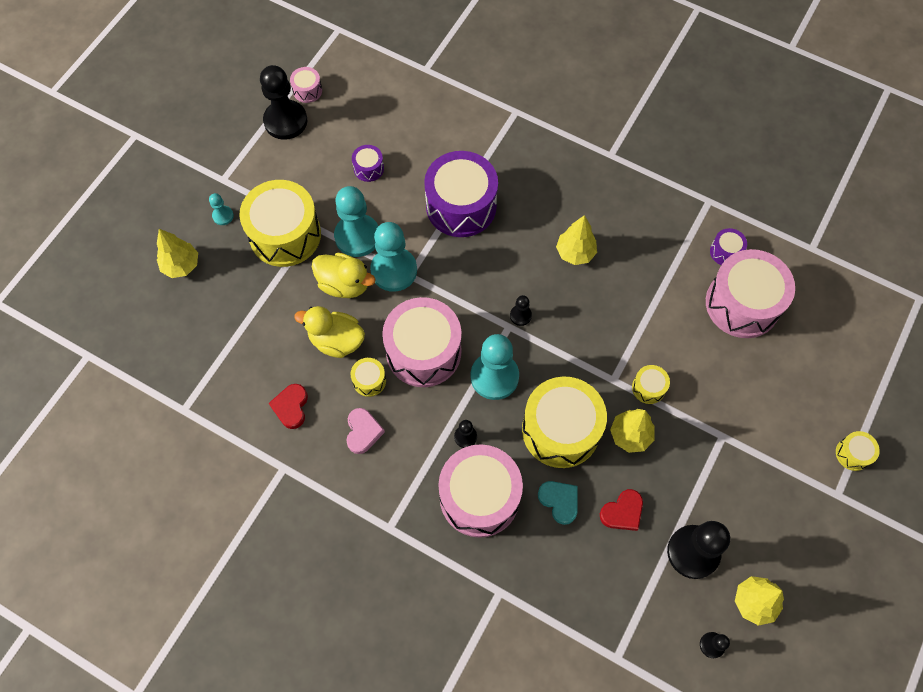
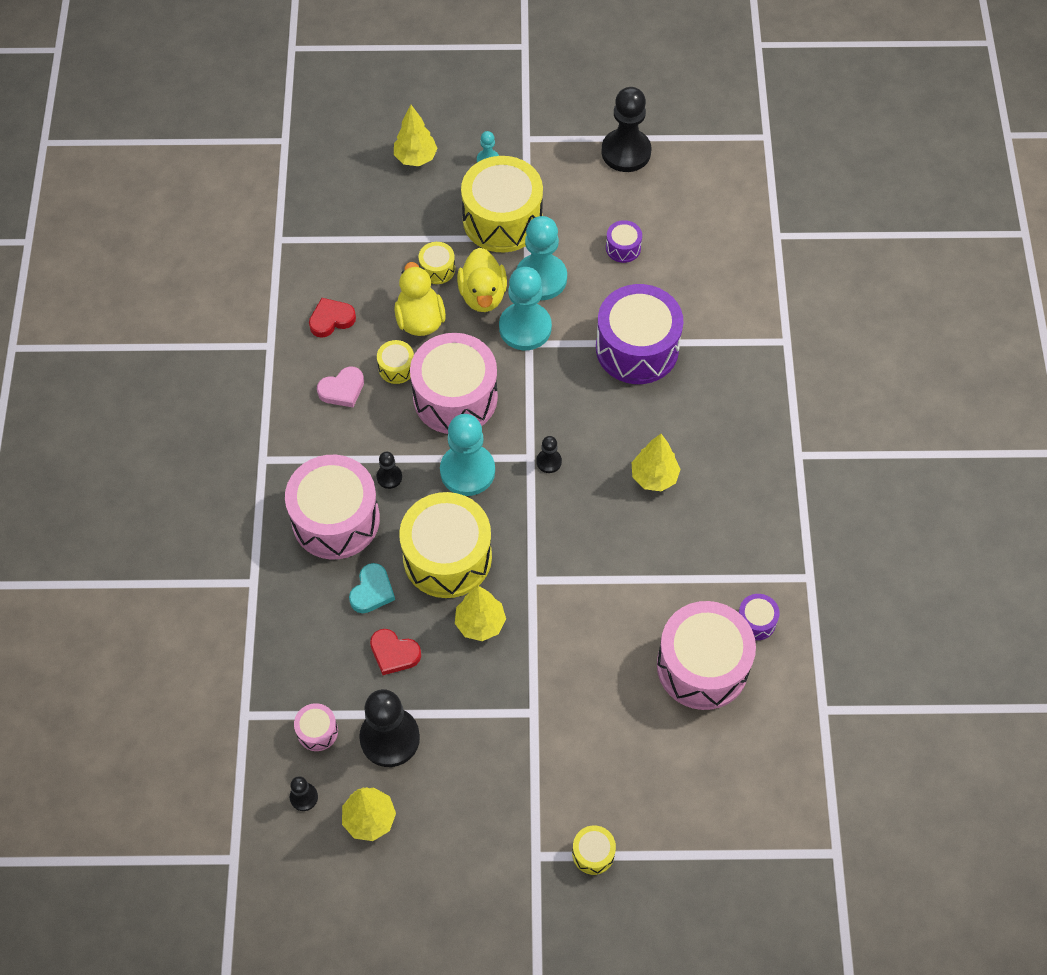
camera: 60 degrees right, 5 degrees down
pink drum [290,67,322,103] -> pink drum moved to [294,703,338,751]
yellow drum [632,365,670,404] -> yellow drum moved to [419,242,455,284]

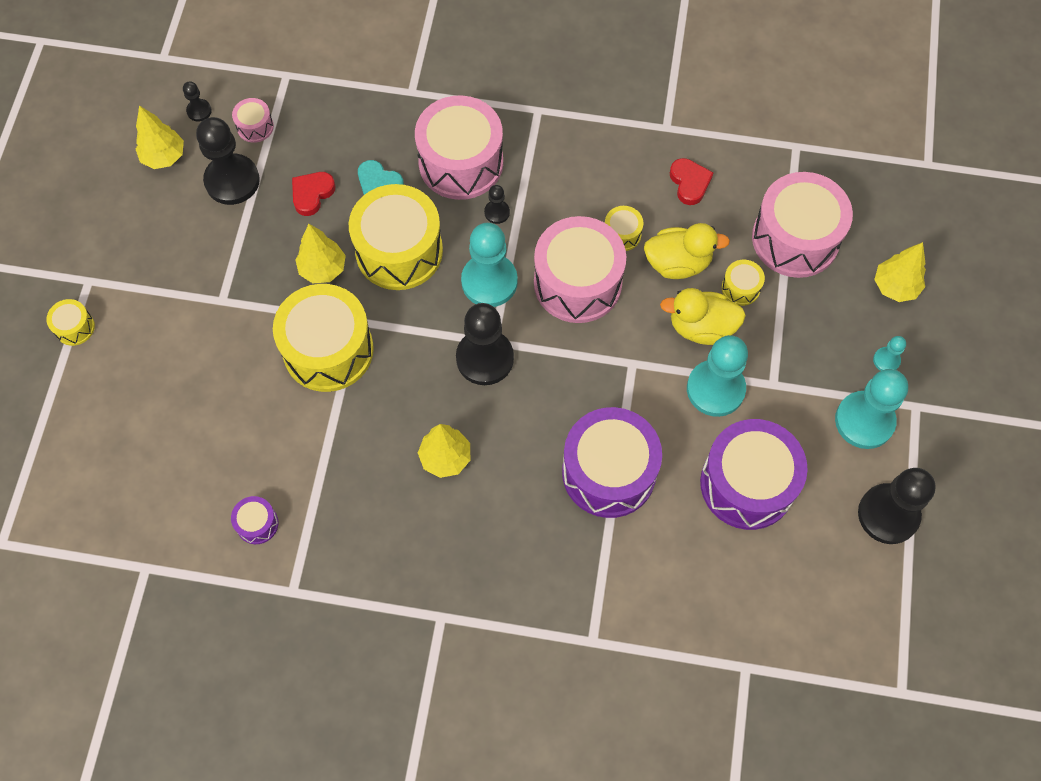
camera: 100 degrees right, 5 degrees up
pink heart [317,366,364,407] -> none
yellow drum [461,156,543,252] -> yellow drum moved to [273,284,374,392]
turquoise pawn [499,267,552,350] -> turquoise pawn moved to [835,369,908,449]
black pawn [536,436,562,473] -> black pawn [456,303,514,385], size x2.17
purple drum [606,220,642,263] -> purple drum [700,419,808,530], size x2.28
pink drum [657,601,756,710] -> pink drum moved to [752,172,853,278]

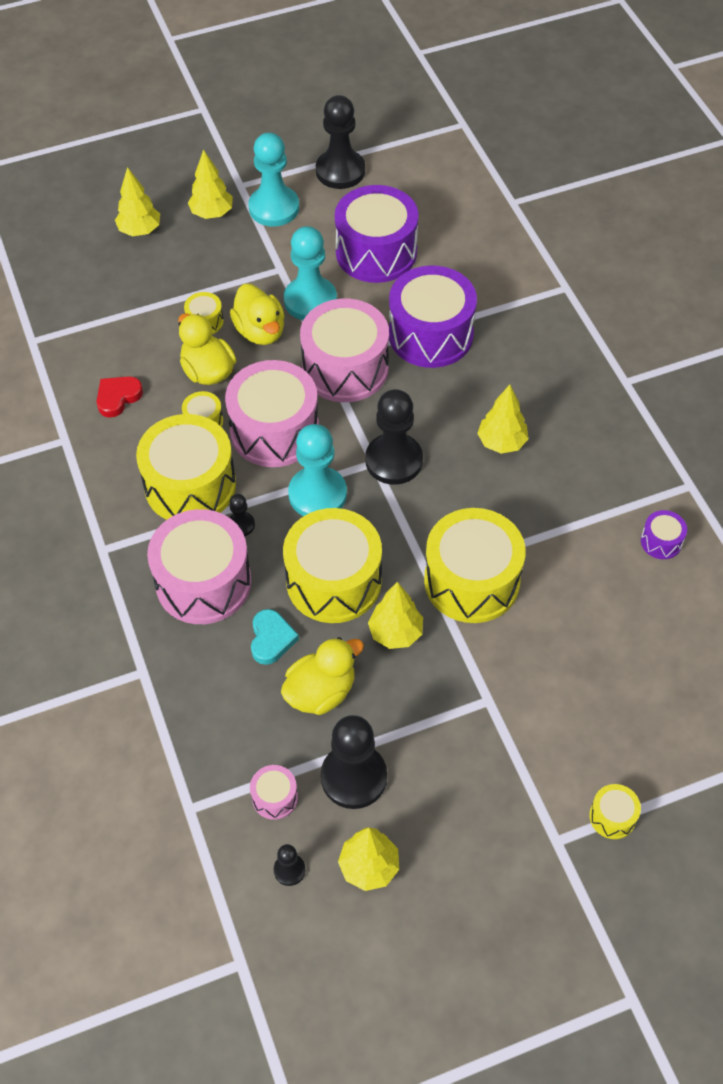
camera: 120 degrees left, 10 degrees down
red heart [292,172,335,216] -> yellow duck [281,637,364,715]
pink drum [752,172,853,278] -> pink drum moved to [300,299,389,402]
turquoise pawn [873,336,906,371] -> yellow tree [188,149,233,219]
none -> yellow drum [136,414,236,520]

